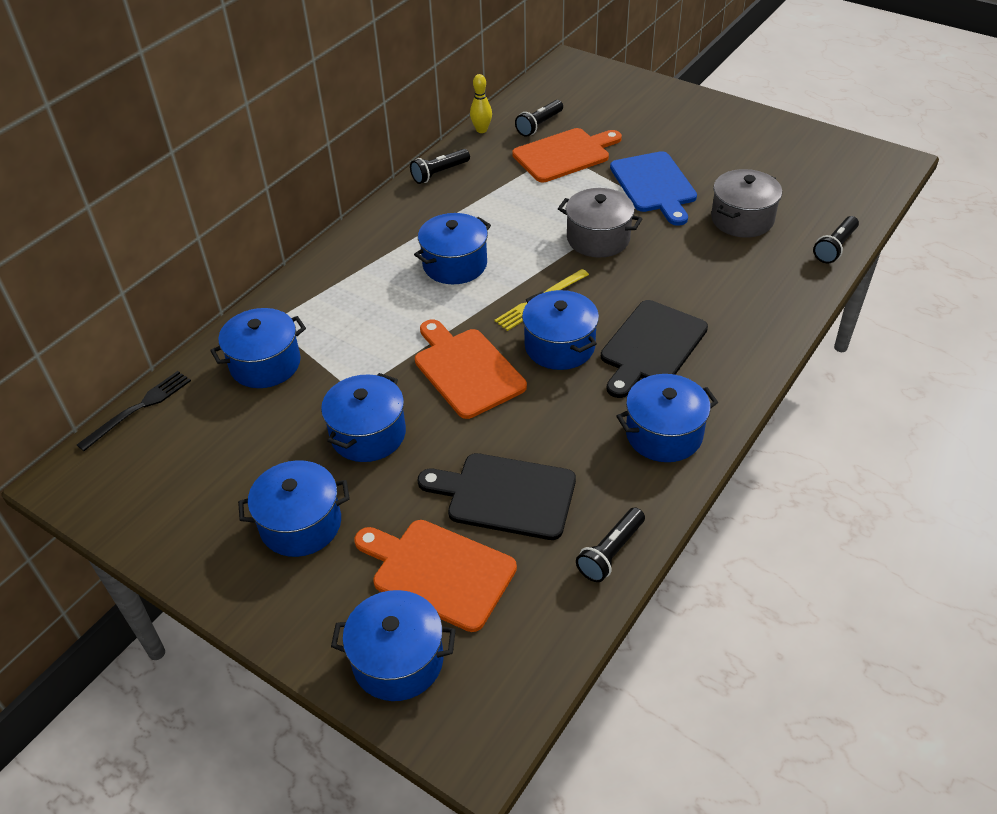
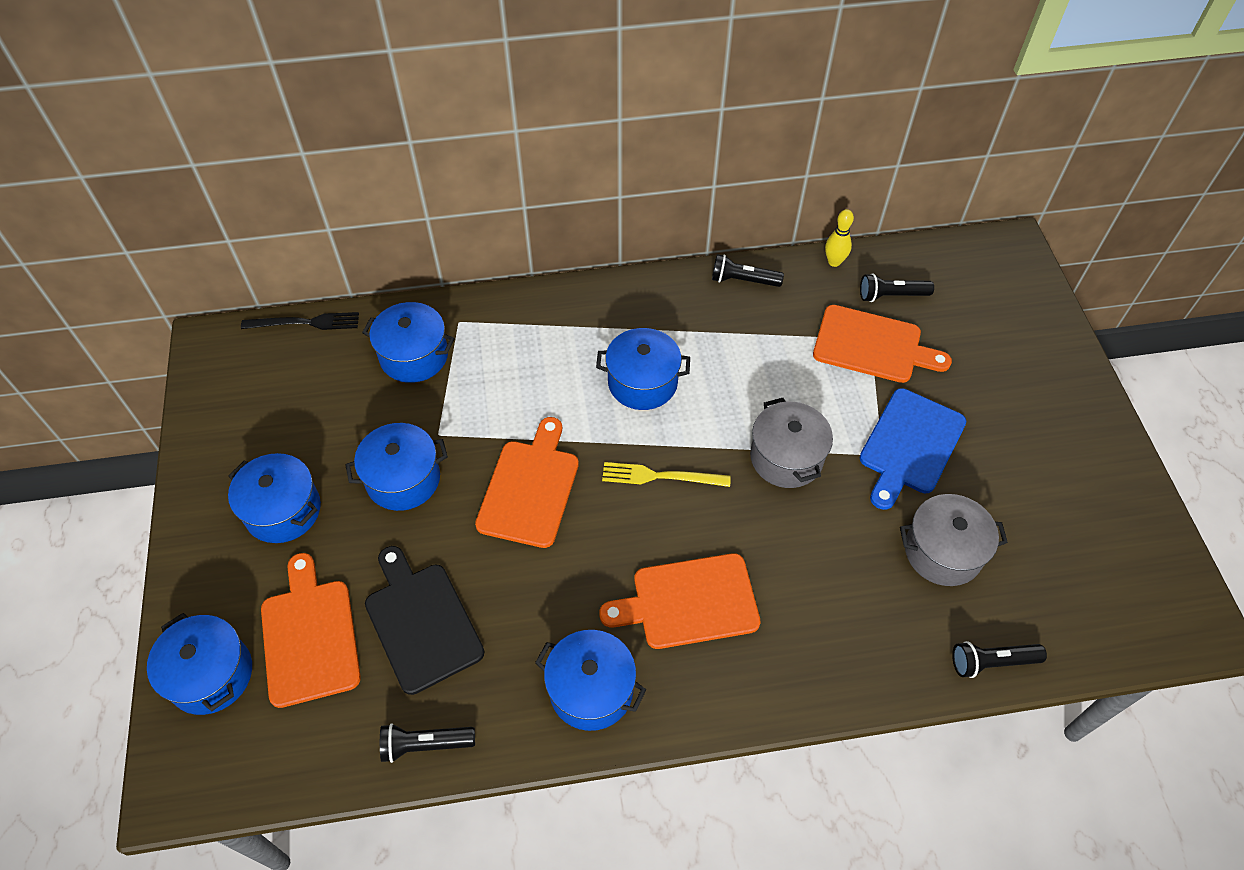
camera: 45 degrees right, 10 degrees up
blue pot [522,290,599,370] -> none
black cutting board [601,300,708,398] -> orange cutting board [599,553,760,649]

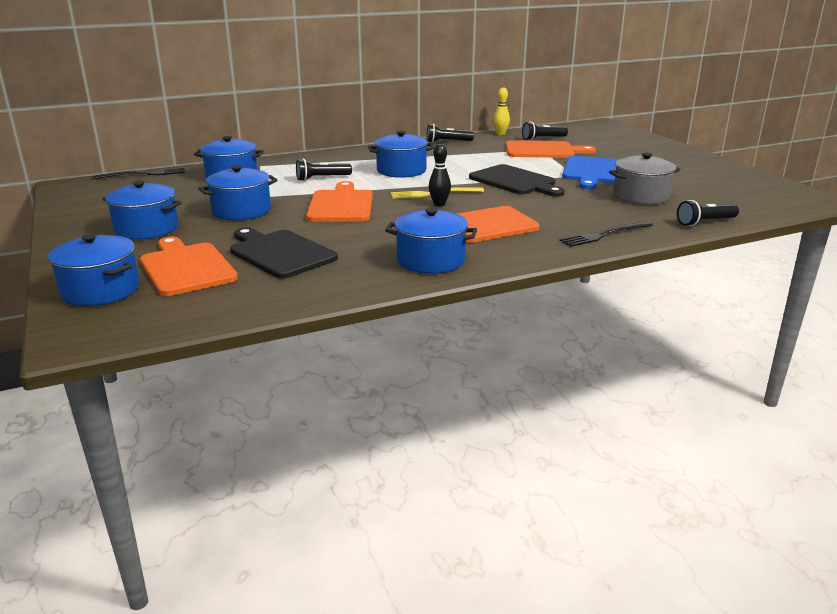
camera: 15 degrees left, 30 degrees down
black flashlight [380,723,475,763] -> black flashlight moved to [296,158,352,181]
grey pot [750,398,833,488] -> black cutting board [469,164,565,197]
none -> black bowling pin [429,144,451,207]
none -> black fork [560,221,653,247]

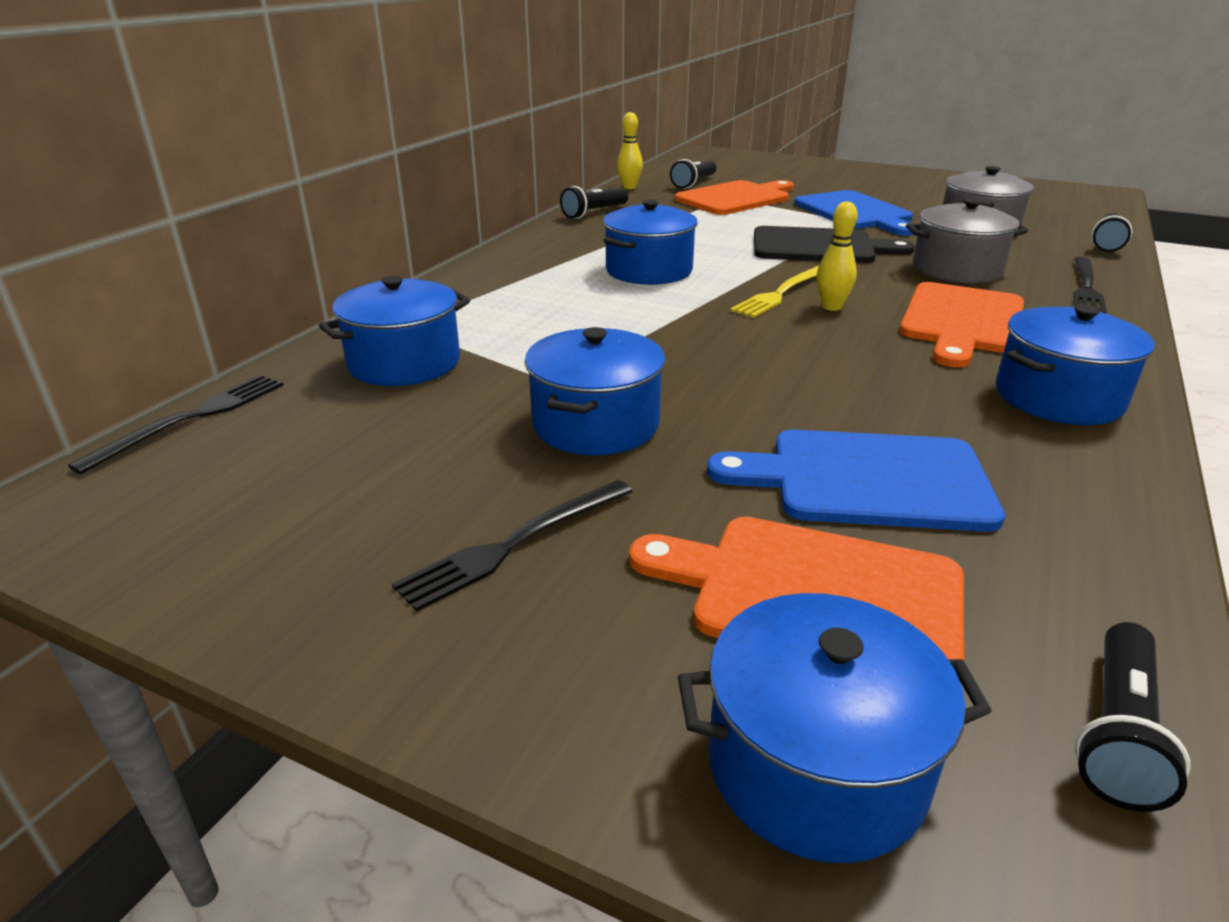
camera: 40 degrees left, 5 degrees up
blue pot [102,181,182,240] -> black fork [392,480,633,612]
black cutting board [230,227,338,279] -> blue cutting board [707,430,1005,532]
black flashlight [296,158,352,181] -> black flashlight moved to [1075,622,1191,812]
orange cutting board [306,181,373,222] -> none
black bowling pin [429,144,451,207] -> yellow bowling pin [817,201,857,311]
none -> grey pot [906,199,1029,283]

